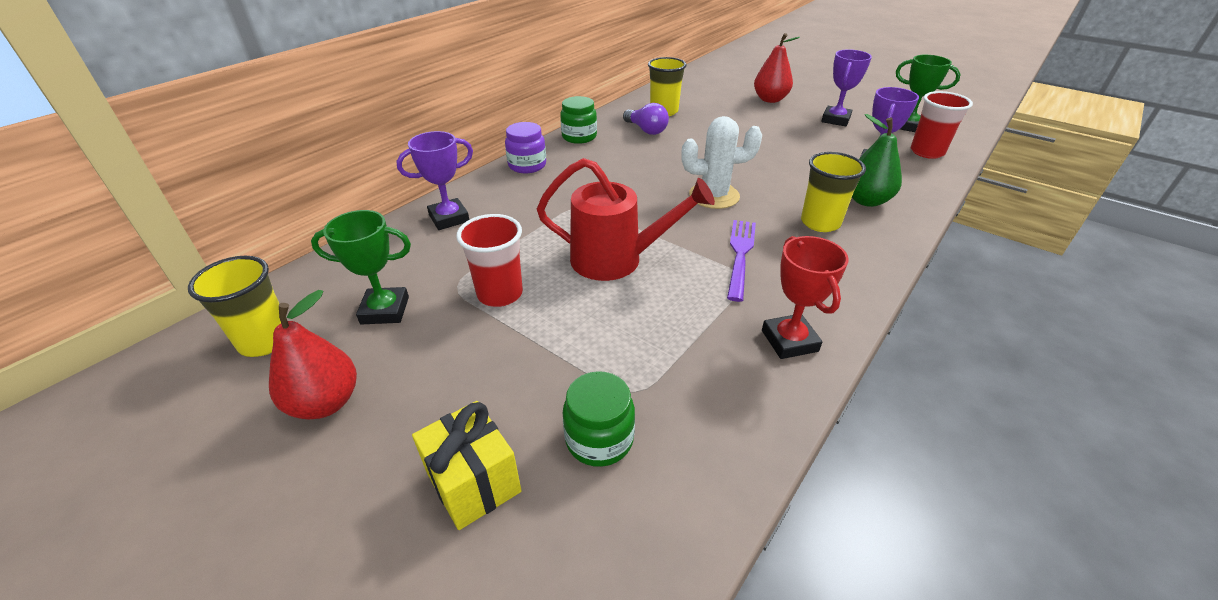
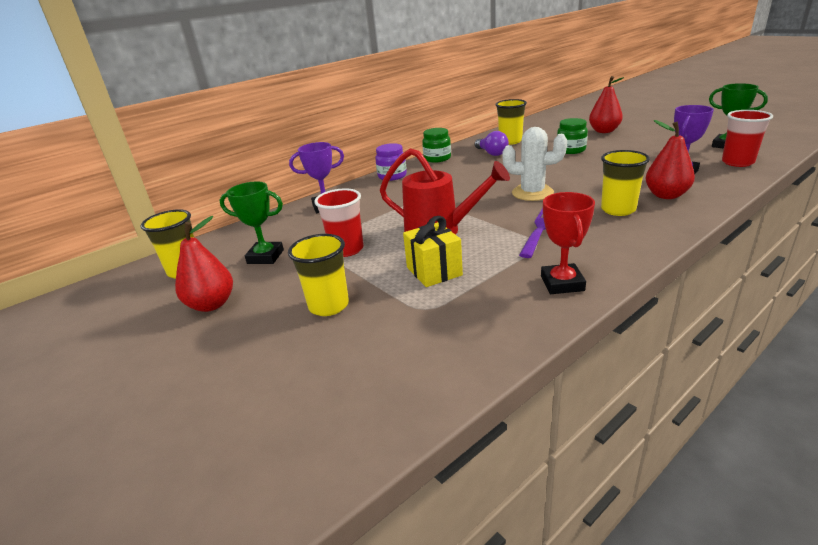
camera: 15 degrees right, 10 degrees down
yellow gift [412,401,522,530] -> yellow gift moved to [403,216,463,287]
green jar [563,371,635,467] -> green jar moved to [557,118,588,154]
purple trophy [821,49,872,126] -> none
green pear [852,114,902,207] -> red pear [646,120,695,199]
none -> yellow cup [288,234,349,316]

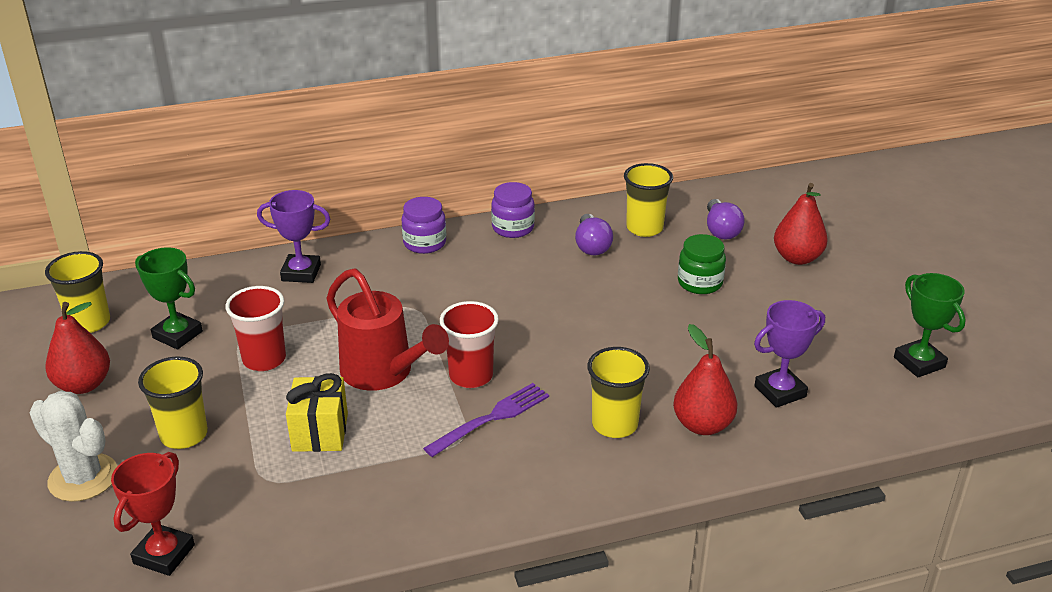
camera: 20 degrees right, 5 degrees up
green jar [422,128,451,163] -> purple jar [491,182,535,238]
white cactus [503,127,567,201] -> white cactus moved to [29,391,117,502]
red trophy [541,192,595,294] -> red trophy moved to [111,452,195,576]
red cup [722,110,773,167] -> red cup moved to [440,301,499,388]
none -> purple light bulb [707,199,745,239]

